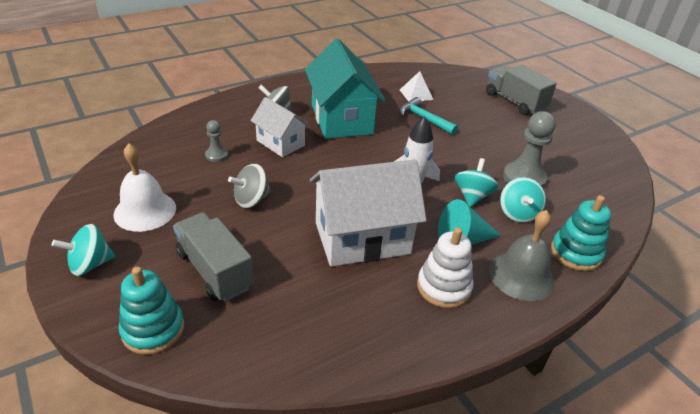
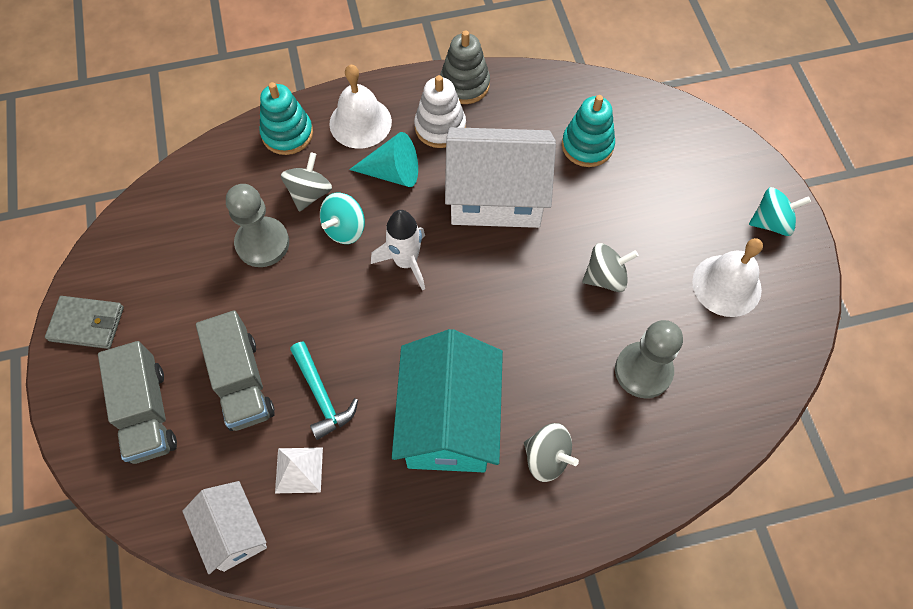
camera: 160 degrees left, 25 degrees up
turquoise stacking toy [118,267,184,355] -> turquoise stacking toy moved to [562,95,615,167]
grey truck [173,212,254,302] -> grey truck moved to [196,310,275,431]
grey pawn [205,120,228,162] -> grey pawn [615,320,683,399], size x1.88
white house [250,97,310,157] -> white house moved to [182,481,267,574]
grey bell [489,210,555,301] -> white bell [329,65,392,148]
turquoise spinning top [500,177,546,223] -> grey spinning top [281,152,332,212]
none -> grey wallet [45,296,124,349]
none -> grey stacking toy [440,30,490,104]

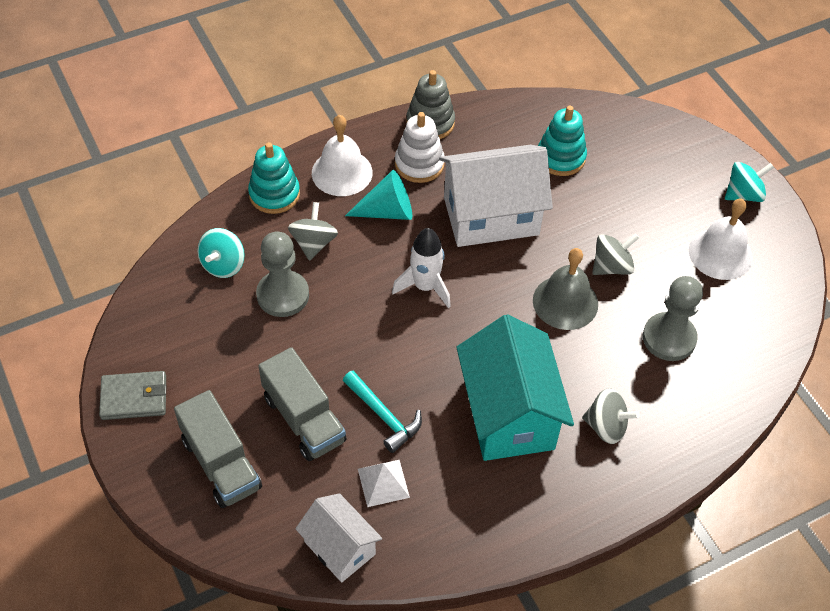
camera: 15 degrees left, 10 degrees down
turquoise spinning top [320,193,365,244] -> turquoise spinning top moved to [198,228,245,278]
none -> grey bell [533,248,598,330]

